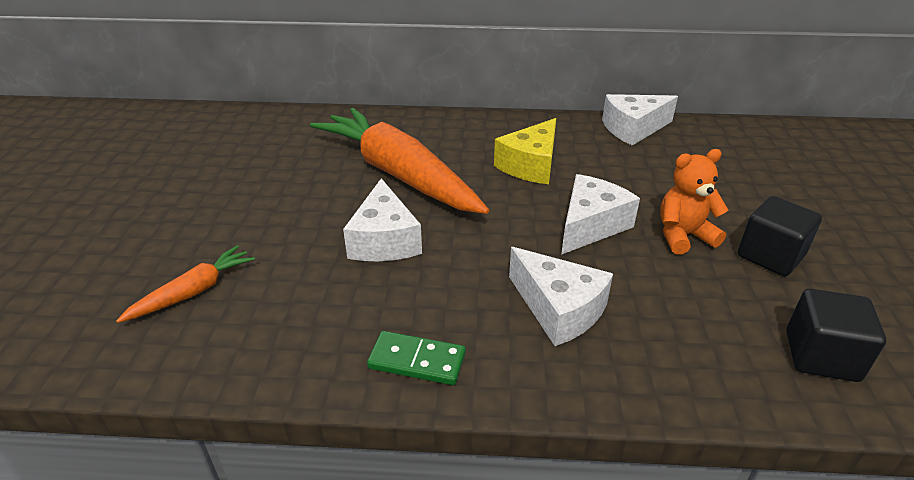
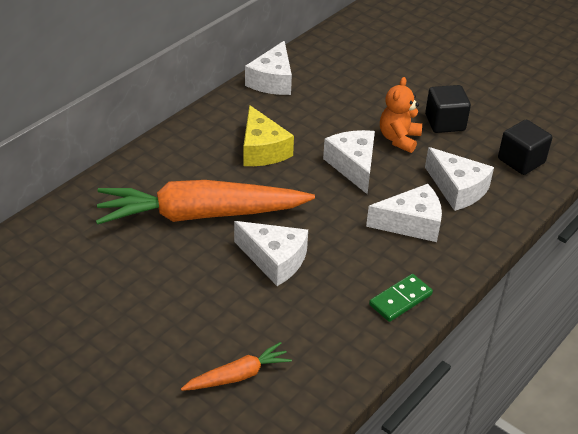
camera: 55 degrees left, 5 degrees up
orange carrot [116,245,255,323] -> orange carrot turned 75 degrees clockwise [181,342,292,391]
none -> white cheese [425,147,494,211]

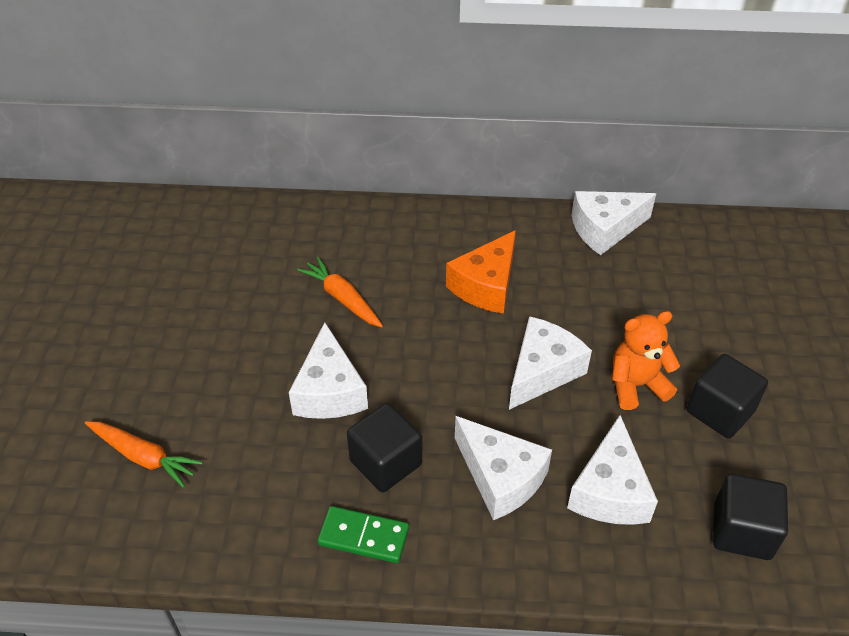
camera: 55 degrees right, 5 degrees up
orange carrot [96,180,315,225] -> orange carrot [297,257,383,328], size x0.45
yellow cheese [244,105,294,166] -> orange cheese [446,230,516,314]
none -> black cube [347,403,422,492]

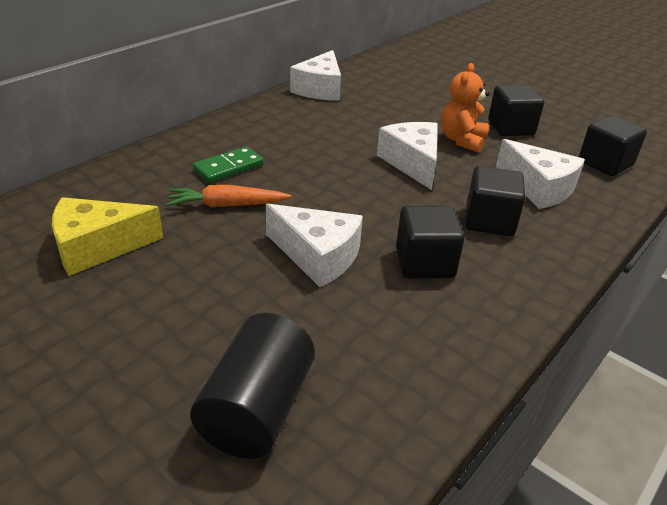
camera: 55 degrees left, 10 degrees down
orange carrot [85,421,203,488] -> black cylinder [190,313,315,459]
green domino [318,506,409,563] -> green domino moved to [193,146,264,183]
orange cheese [446,230,516,314] -> none
white cheese [455,416,552,520] -> black cube [465,166,526,236]
none -> yellow cheese [52,197,163,276]

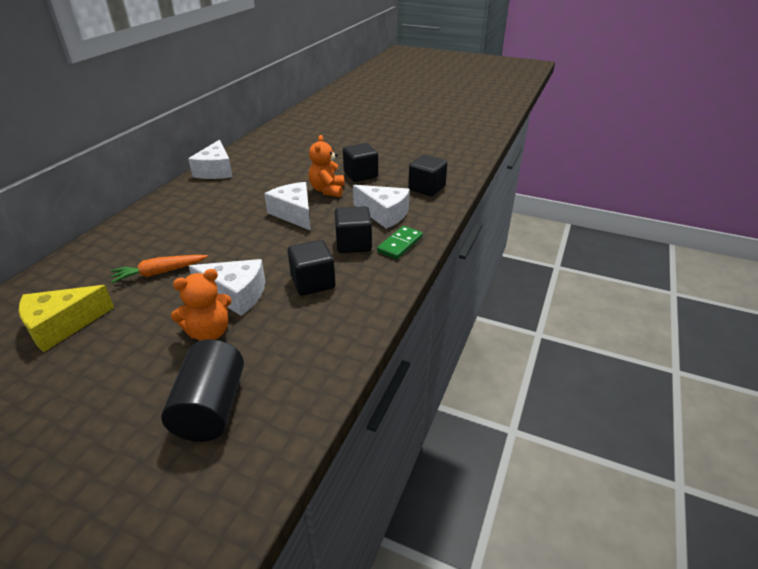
camera: 15 degrees left, 0 degrees up
green domino [193,146,264,183] -> green domino moved to [377,226,423,259]
none -> orange teddy bear [171,269,232,341]

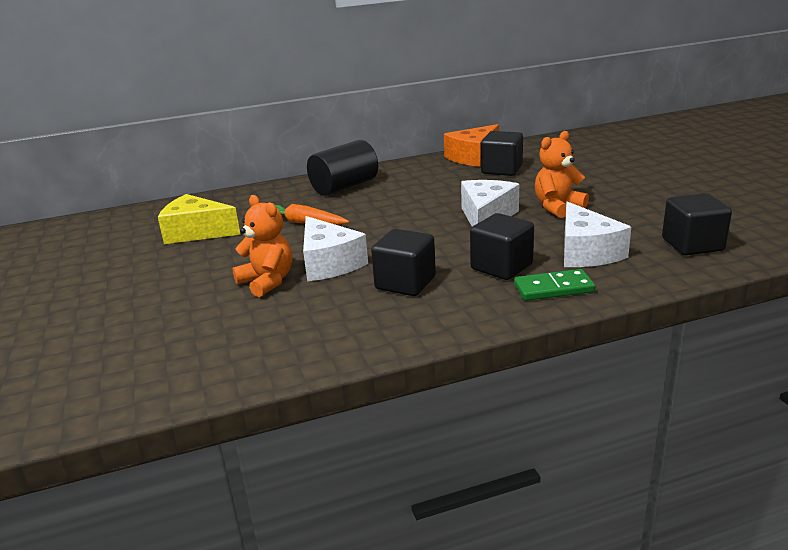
camera: 50 degrees right, 10 degrees down
black cylinder [161,339,244,442] -> black cylinder moved to [307,140,378,196]
orange teddy bear [171,269,232,341] -> orange teddy bear turned 150 degrees counterclockwise [232,195,292,297]
white cheese [188,140,233,179] -> orange cheese [444,124,499,167]
black cube [343,143,378,182] -> black cube moved to [481,131,523,176]

